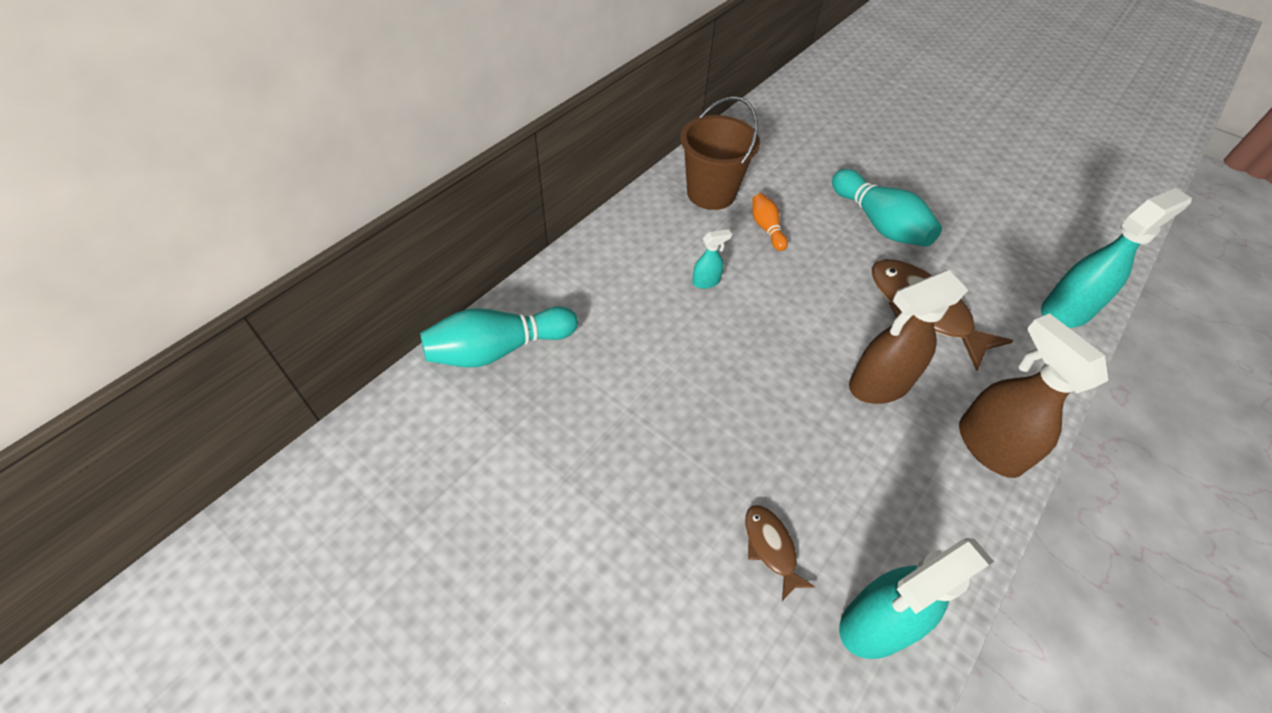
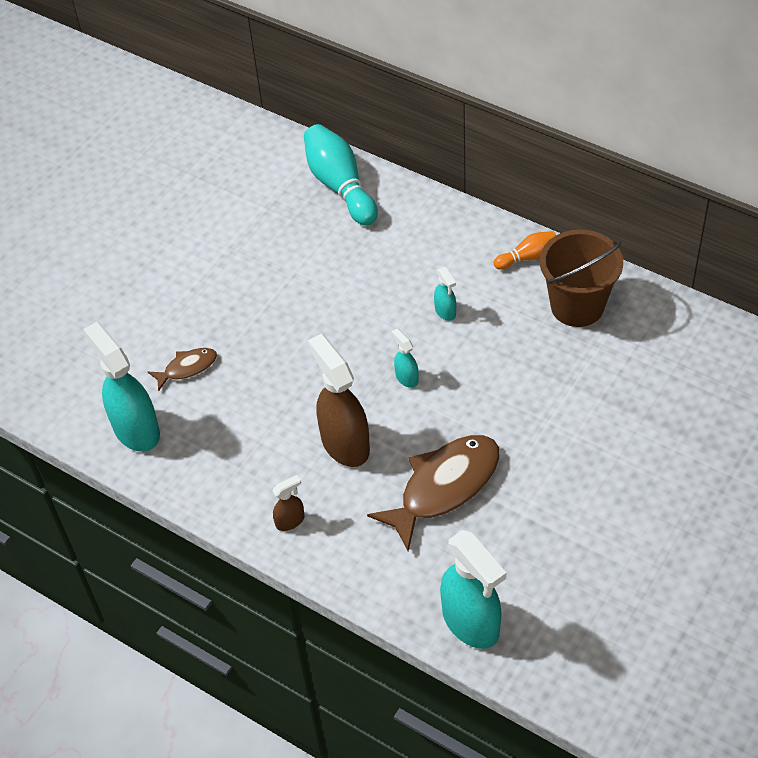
camera: 90 degrees right, 0 degrees up
orange bowling pin [752,193,788,251] -> orange bowling pin moved to [494,231,556,270]
turquoise bowling pin [832,169,942,247] -> none
brown spray bottle [959,313,1108,478] -> brown spray bottle [272,475,304,531], size x0.47
none -> turquoise spray bottle [392,328,419,388]

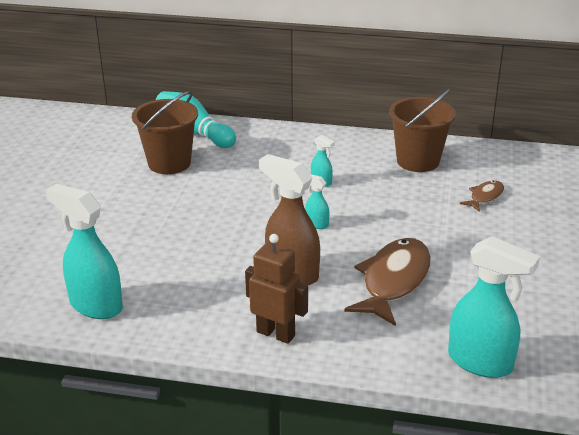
camera: 25 degrees left, 20 degrees down
brown fish [148,348,217,391] -> brown fish moved to [460,180,504,212]
brown spray bottle [272,475,304,531] -> brown robot [245,234,308,344]
orange bowling pin [494,231,556,270] -> none
none -> brown bucket [132,91,198,174]

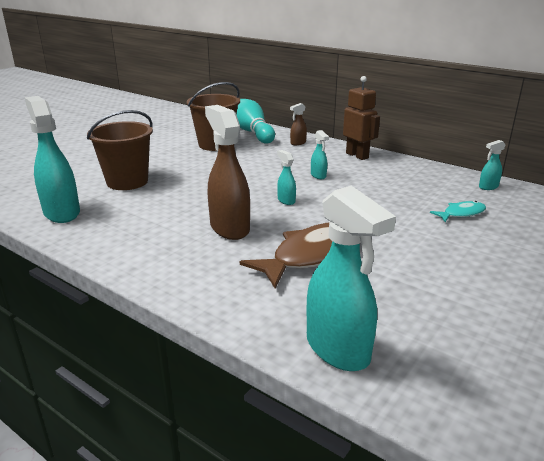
camera: 25 degrees right, 5 degrees down
brown robot [245,234,308,344] -> brown robot moved to [343,76,380,160]
brown bucket [389,89,456,172] -> brown bucket moved to [87,110,153,190]
brown fish [460,180,504,212] -> turquoise fish [430,201,486,222]
none -> brown spray bottle [290,103,307,145]
none -> turquoise spray bottle [479,140,506,190]

